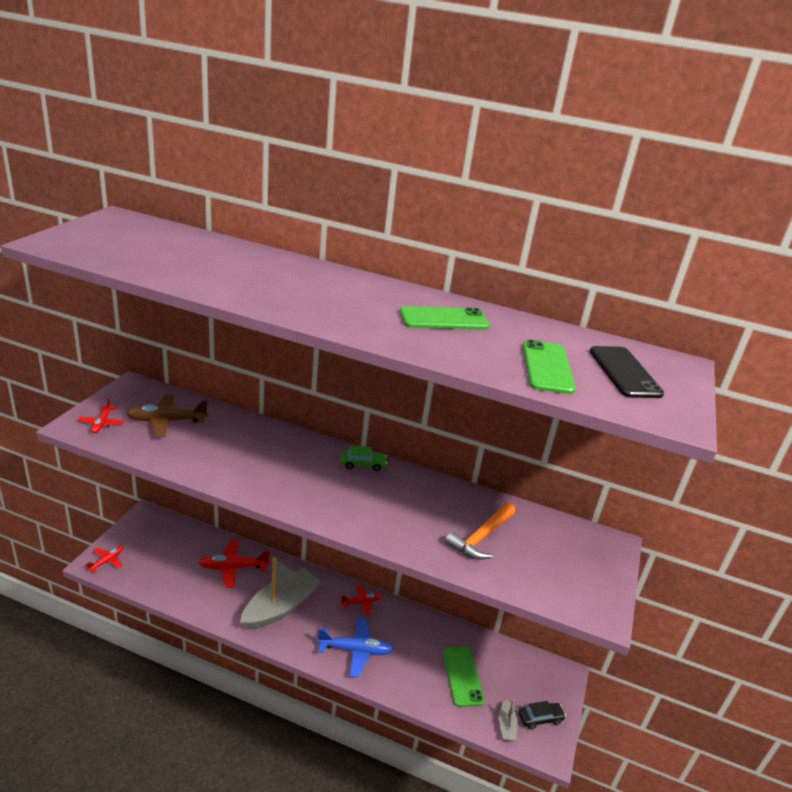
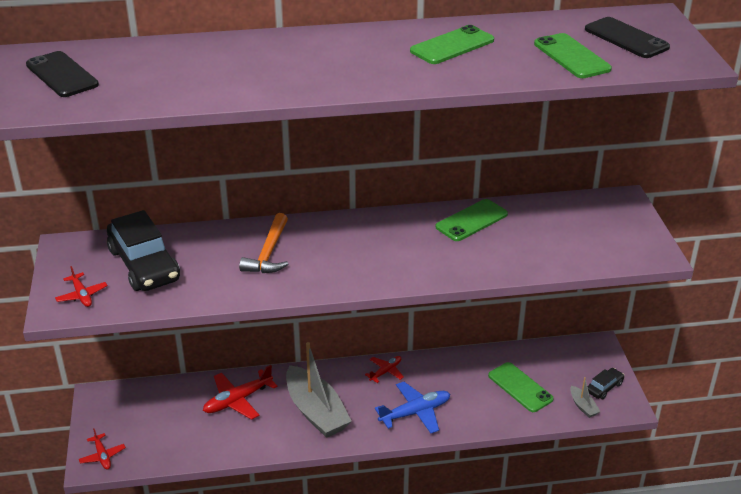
camera: 25 degrees left, 5 degrees up
red plane [84,546,123,573] -> red plane turned 150 degrees clockwise [79,428,126,470]
brown plane [126,395,208,437] -> black car [107,210,180,291]
grey boat [240,557,321,630] -> grey boat turned 135 degrees clockwise [286,342,352,438]
green car [341,446,387,471] -> none
orange hammer [445,503,515,560] -> orange hammer moved to [239,213,288,273]
none -> black phone [26,51,99,97]
none -> green phone [436,199,508,241]

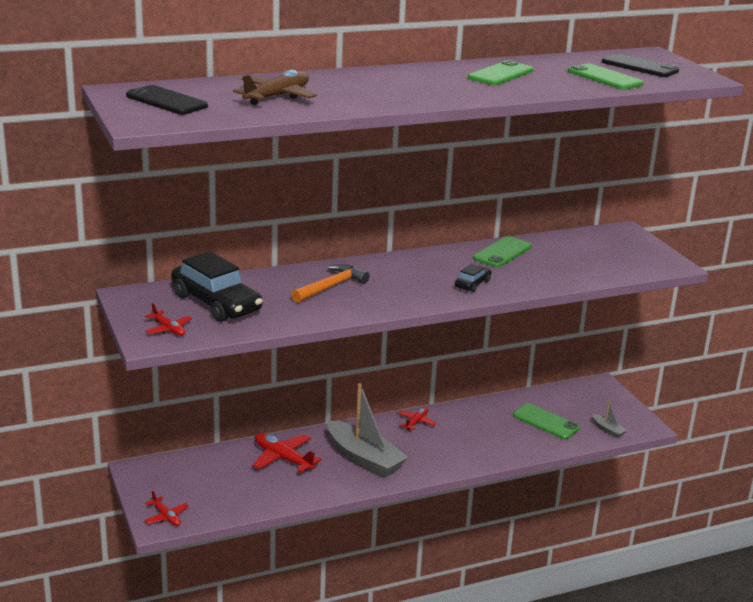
camera: 15 degrees left, 10 degrees down
red plane [203,365,277,420] -> red plane turned 90 degrees clockwise [252,433,322,472]
orange hammer [239,213,288,273] -> orange hammer turned 135 degrees counterclockwise [291,264,370,303]
blue plane [375,382,450,433] -> none
black car [587,368,624,399] -> black car moved to [455,264,492,292]
none -> brown plane [233,70,317,105]

